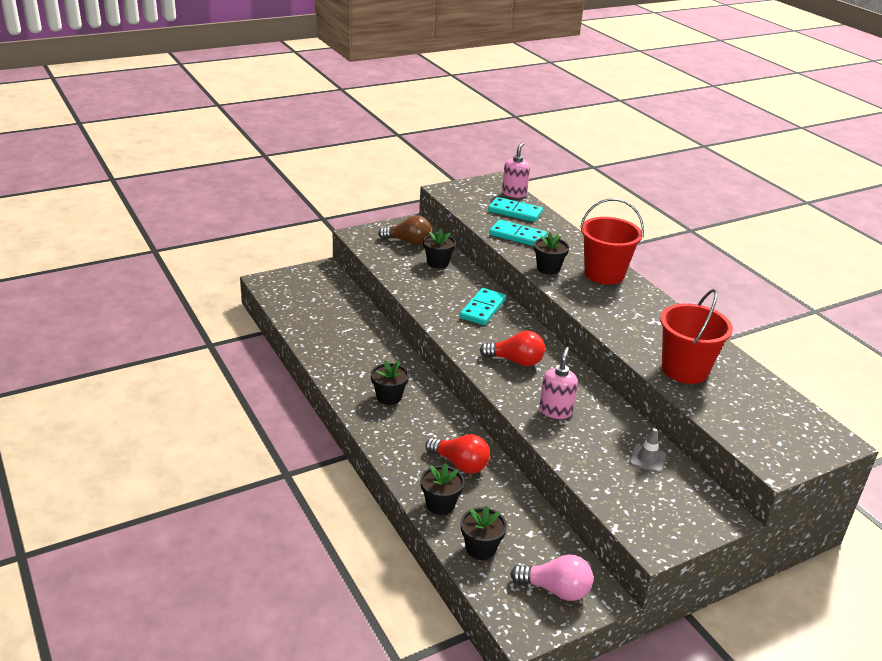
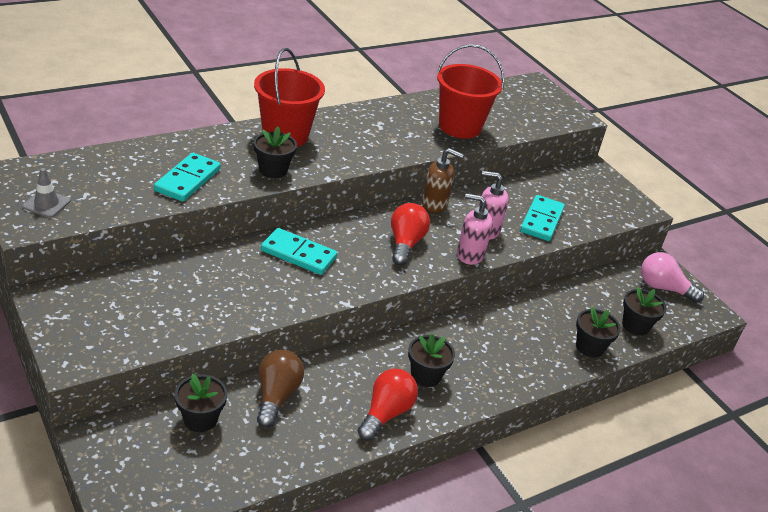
camera: 95 degrees left, 5 degrees up
brown light bulb [378,215,432,245] -> brown light bulb moved to [257,349,304,428]
black flower pot [423,229,456,268] -> black flower pot moved to [175,373,227,432]
red light bulb [425,434,490,474] -> red light bulb moved to [358,368,418,441]
turquoise domino [488,197,543,222] -> turquoise domino moved to [520,195,565,241]
pink soap dispenser [502,142,530,198] -> pink soap dispenser moved to [457,193,493,265]
pink light bulb [510,554,593,601] -> pink light bulb turned 75 degrees counterclockwise [641,252,704,303]
grey traffic cone [630,428,666,473] -> grey traffic cone moved to [23,168,70,218]
none -> brown soap dispenser [422,148,464,213]

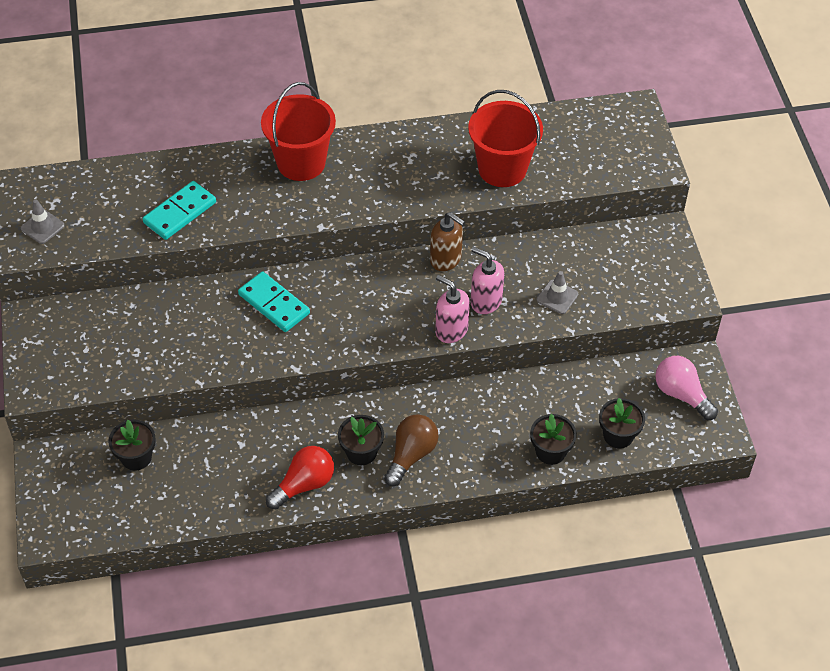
camera: 25 degrees right, 15 degrees up
black flower pot [254,127,297,178] -> none
brown light bulb [257,349,304,428] -> brown light bulb moved to [384,414,439,486]
red light bulb [391,203,430,265] -> none
turquoise domino [520,195,565,241] -> grey traffic cone [537,271,578,314]

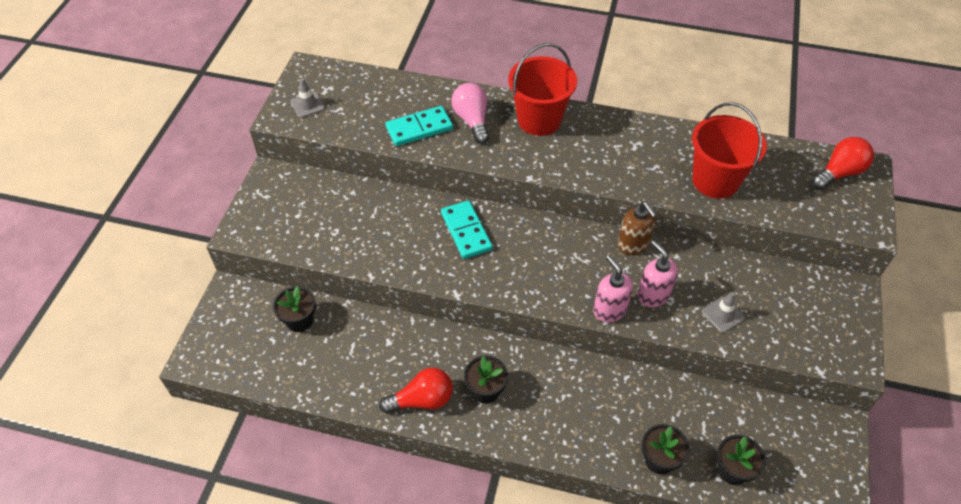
camera: 25 degrees right, 0 degrees up
brown light bulb [384,414,439,486] -> none
pink light bulb [655,356,718,420] -> pink light bulb moved to [451,83,489,144]
none -> red light bulb [812,137,874,190]

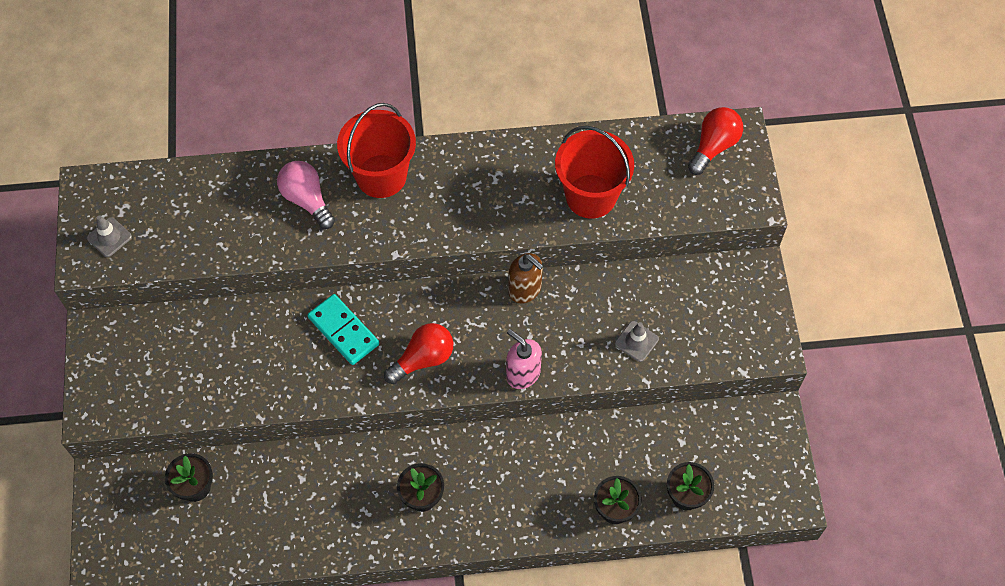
camera: 20 degrees left, 10 degrees up
red light bulb [379,368,453,414] -> red light bulb moved to [384,323,453,384]
turquoise domino [385,106,453,146] -> none
pink soap dispenser [638,240,678,307] -> none

